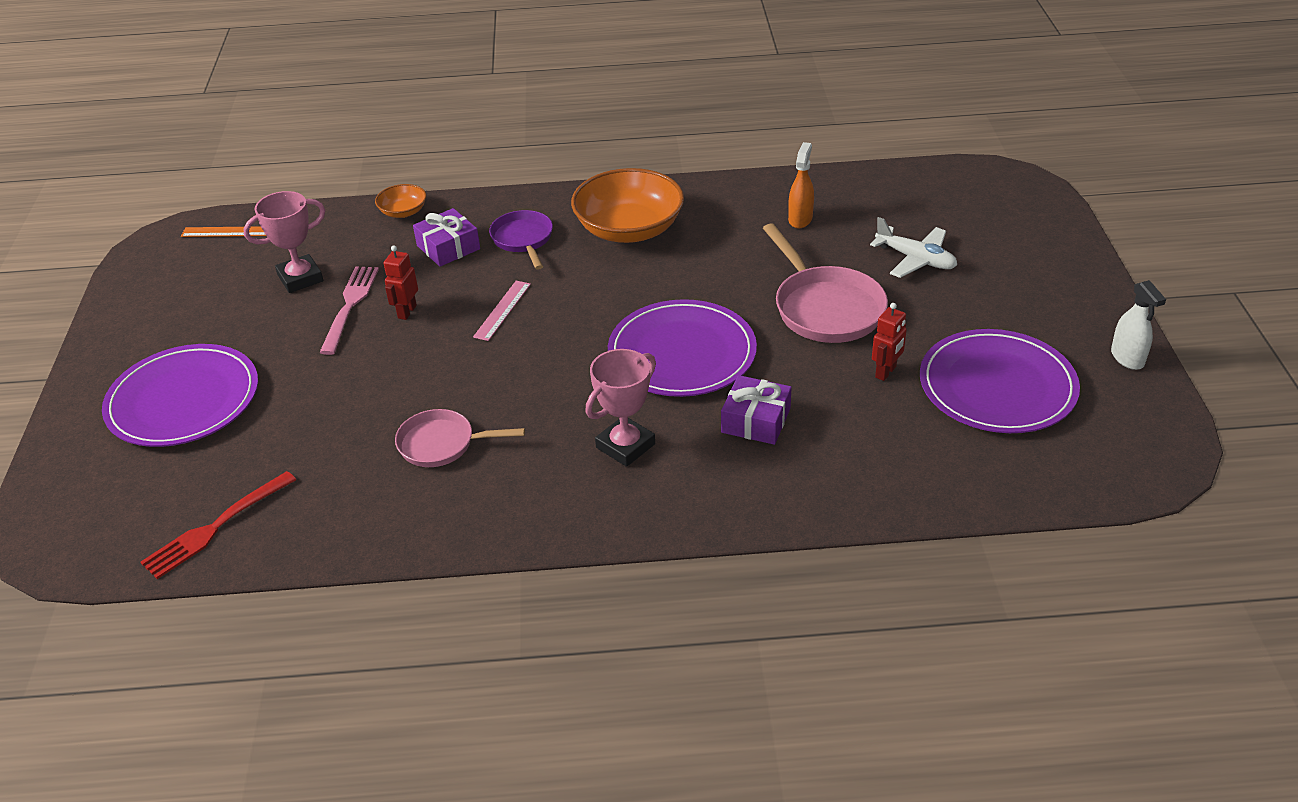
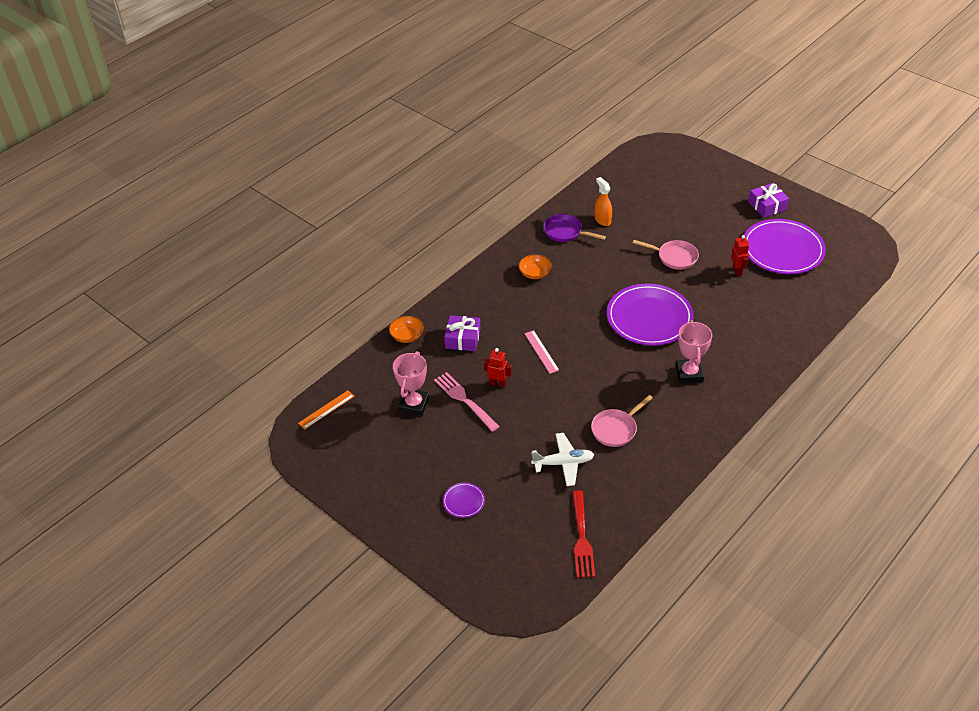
camera: 45 degrees left, 5 degrees up
purple plate [102,344,258,447] -> purple plate [443,482,485,518], size x0.43
red robot [384,245,418,320] -> red robot turned 135 degrees clockwise [484,348,512,388]
purple pan [489,210,553,270] -> purple pan moved to [543,214,606,242]
orange bowl [571,168,684,243] -> orange bowl [518,254,552,279], size x0.47
purple gift [721,375,792,445] -> purple gift moved to [748,183,789,218]
pink pan [763,223,888,343] -> pink pan [633,240,699,270], size x0.63
white plane [870,217,957,278] -> white plane moved to [531,433,594,486]
white spray bottle [1111,280,1166,370] -> none

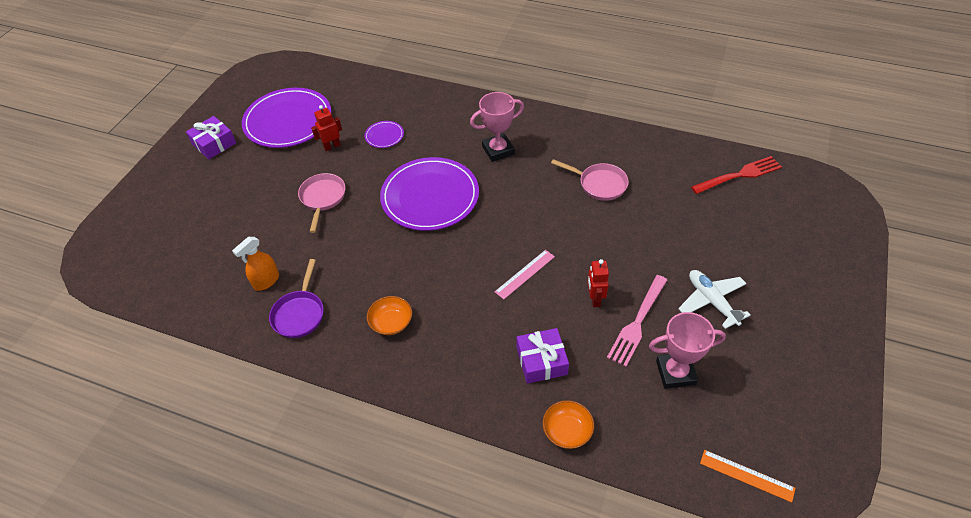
camera: 110 degrees left, 5 degrees up
purple plate [443,482,485,518] -> purple plate moved to [365,121,404,148]
white plane [531,433,594,486] -> white plane moved to [678,270,750,329]

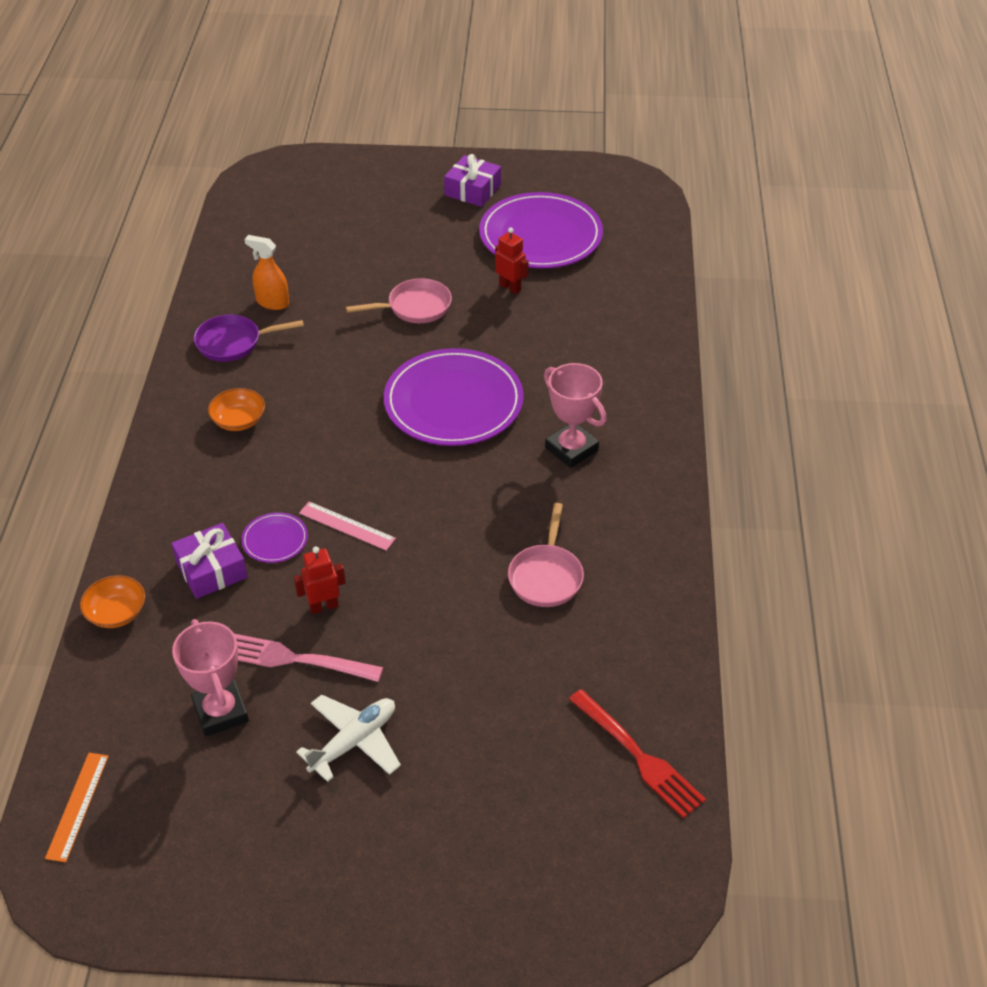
camera: 70 degrees right, 5 degrees down
purple plate [365,121,404,148] -> purple plate moved to [241,512,308,563]

